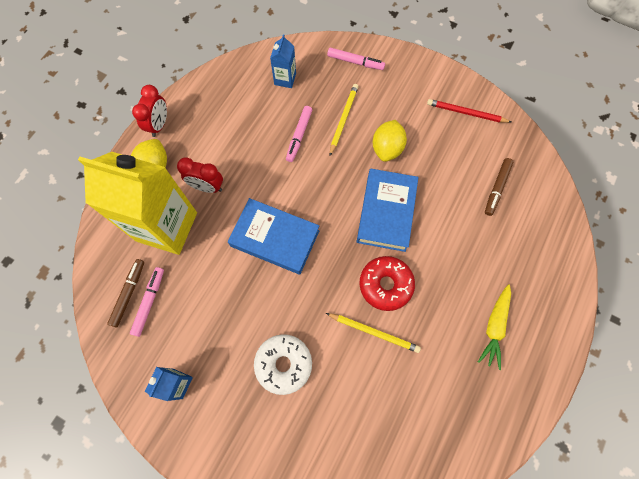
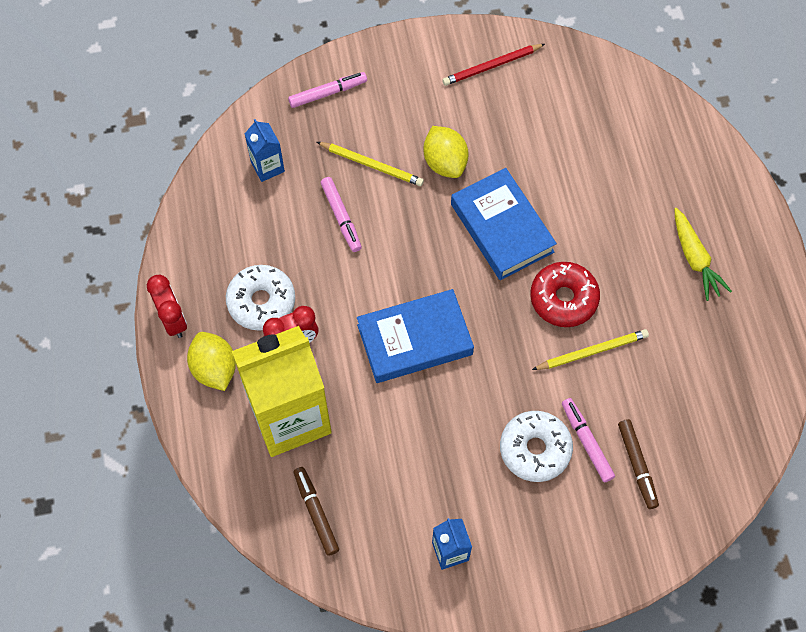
camera: 40 degrees left, 5 degrees down
pink marker [130,267,164,337] -> pink marker moved to [562,398,615,482]
yellow pencil [330,84,358,156] -> yellow pencil turned 135 degrees clockwise [317,142,424,186]
brown marker [485,158,513,216] -> brown marker moved to [618,419,659,509]
none -> white donut [226,265,295,331]

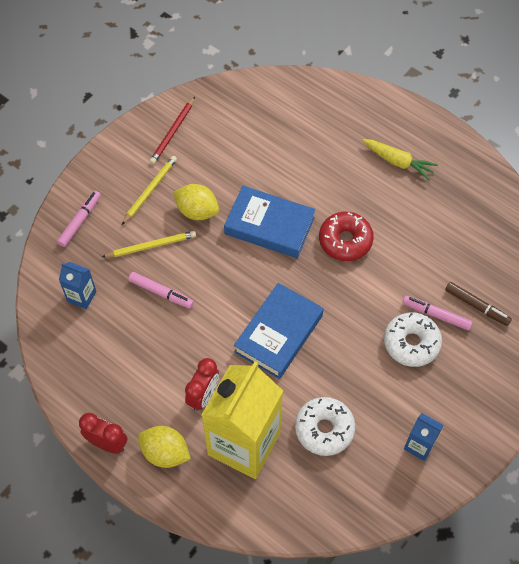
camera: 40 degrees left, 5 degrees down
white donut [226,265,295,331] -> white donut moved to [295,397,355,456]
brown marker [294,467,339,556] -> none
yellow pencil [532,329,649,370] -> yellow pencil moved to [122,156,177,225]

